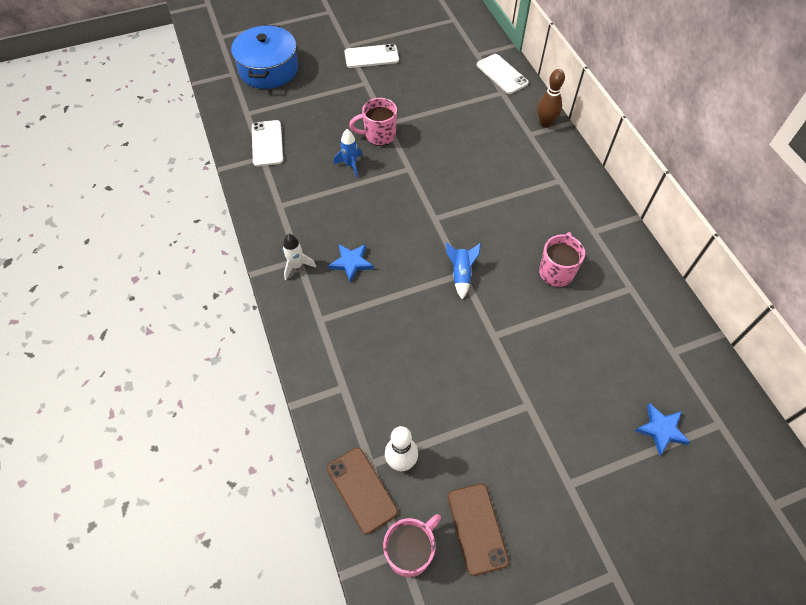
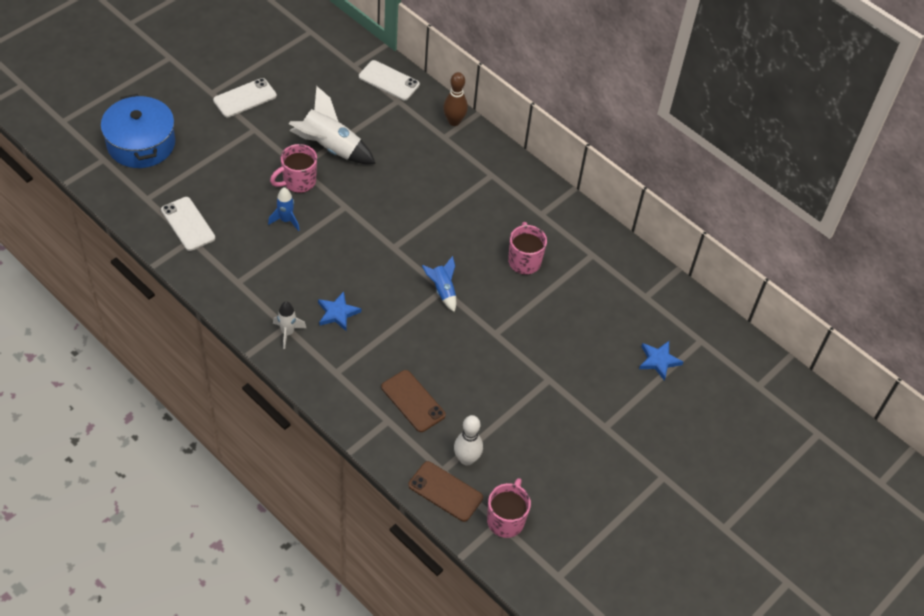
camera: 30 degrees left, 5 degrees down
brown phone [448,484,509,576] -> brown phone moved to [381,370,446,432]
none -> white rocket [289,86,376,164]

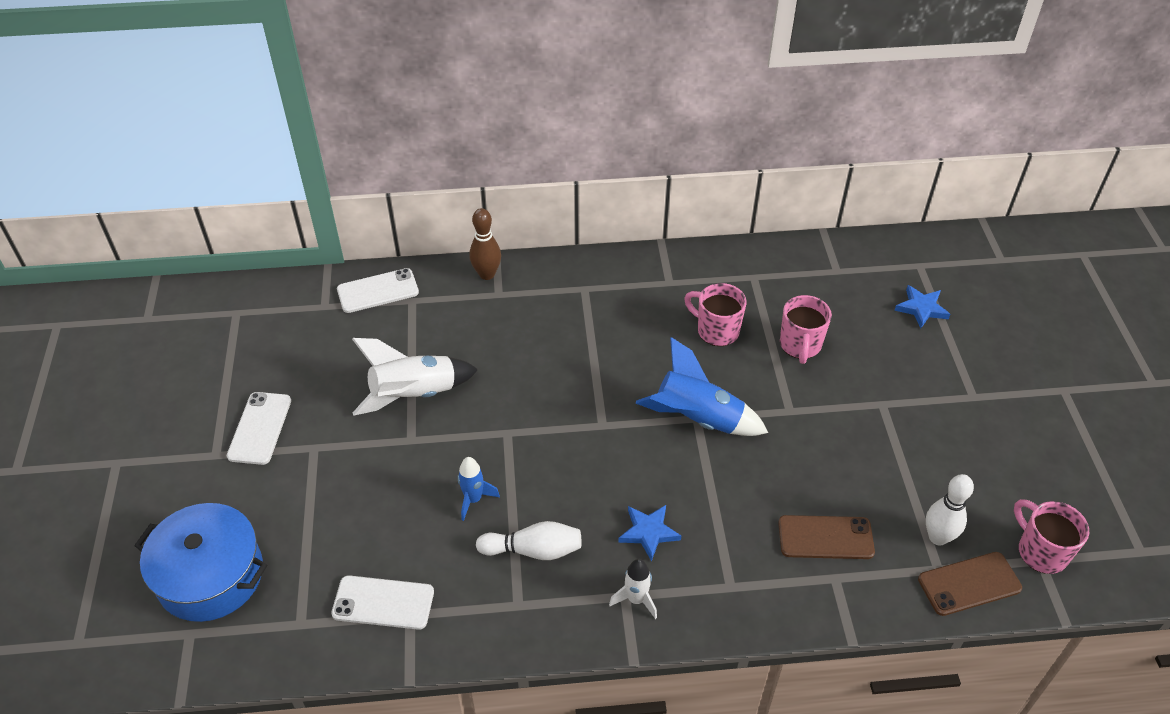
camera: 45 degrees left, 5 degrees down
pink mug [270,144,317,193] -> pink mug moved to [780,295,832,364]
blue rocket [422,256,456,312] -> blue rocket [635,337,768,436], size x1.83
none -> white bowling pin [476,521,582,560]

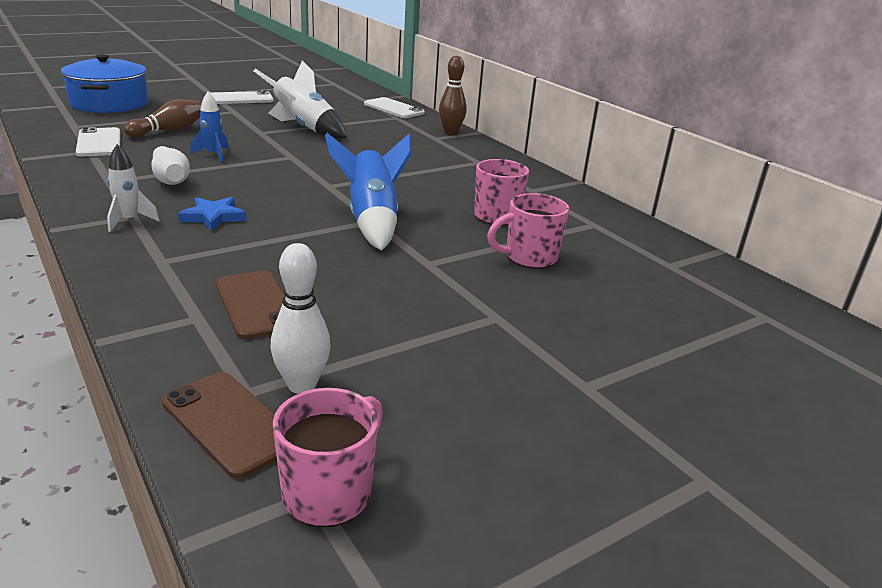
camera: 60 degrees right, 20 degrees down
blue star [894,285,950,328] -> none
none -> brown bowling pin [124,99,201,138]

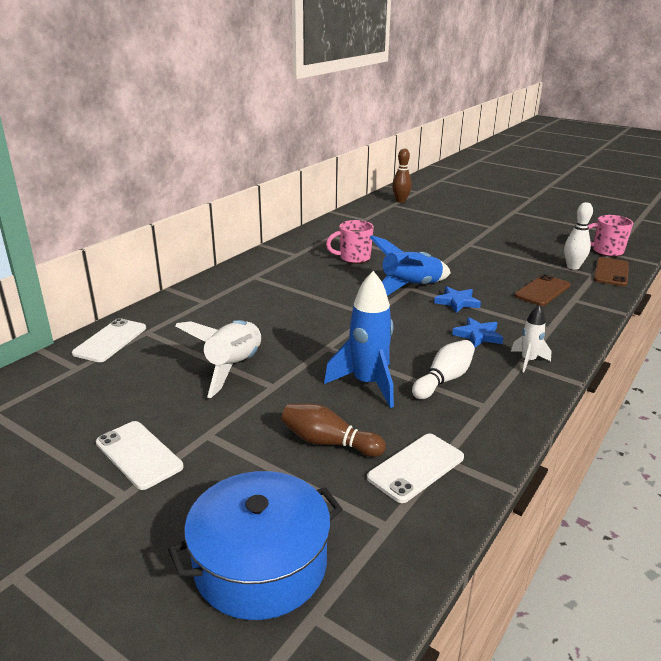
camera: 110 degrees left, 0 degrees up
blue rocket [190,92,229,162] -> blue rocket [324,271,394,408], size x1.83
brown bowling pin [439,56,466,135] -> brown bowling pin moved to [392,148,412,203]
pink mug [487,193,569,269] -> none
none -> blue star [434,287,481,313]

